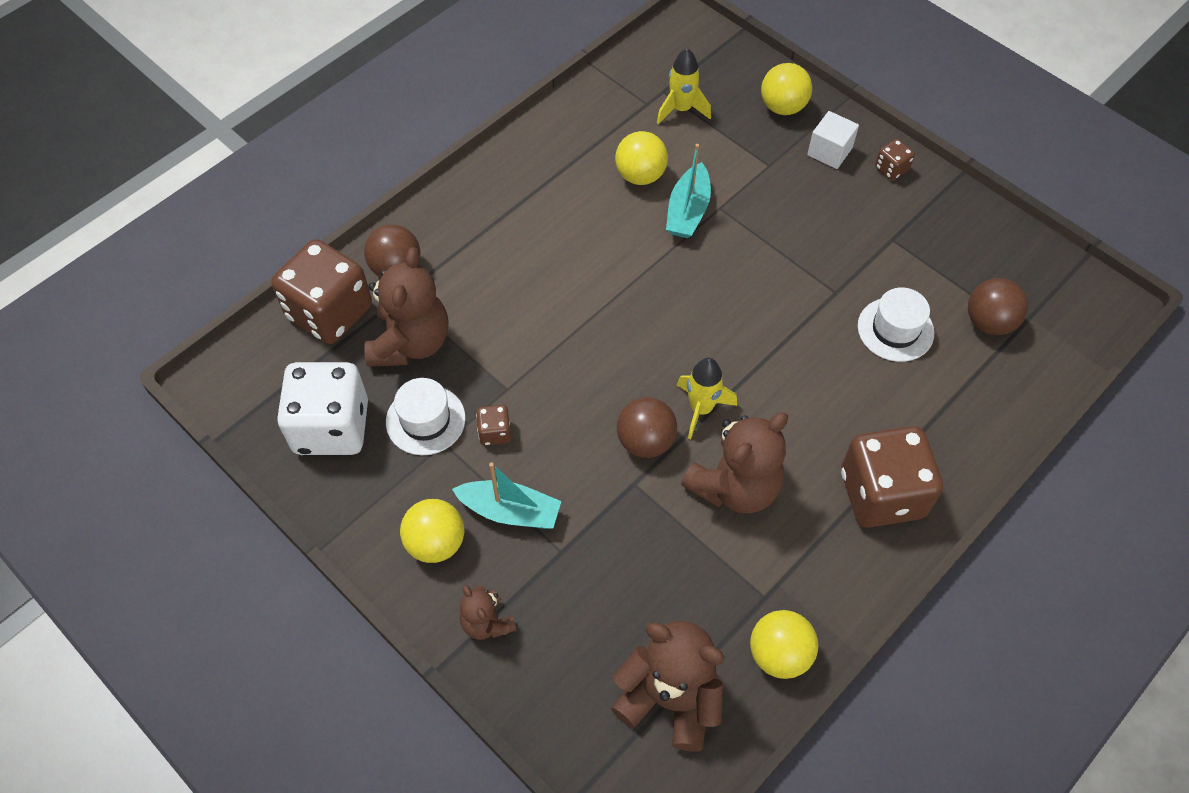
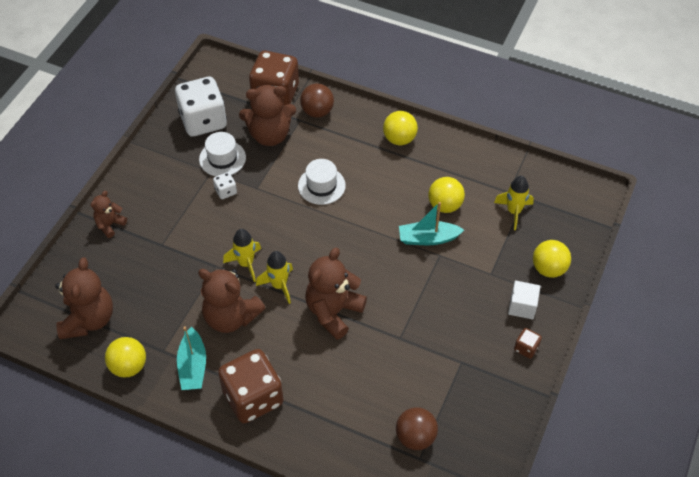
camera: 70 degrees right, 5 degrees down
yellow ball [400,499,464,563] -> yellow ball moved to [383,111,418,145]
turquoise boat [452,462,561,529] -> turquoise boat moved to [177,326,206,390]
brown dice [476,405,511,446] -> white dice [213,172,237,199]
brown ball [617,397,677,458] -> yellow rocket [223,229,261,282]
white hat [858,287,934,362] -> white hat moved to [298,159,346,205]
none -> brown teddy bear [305,248,367,340]

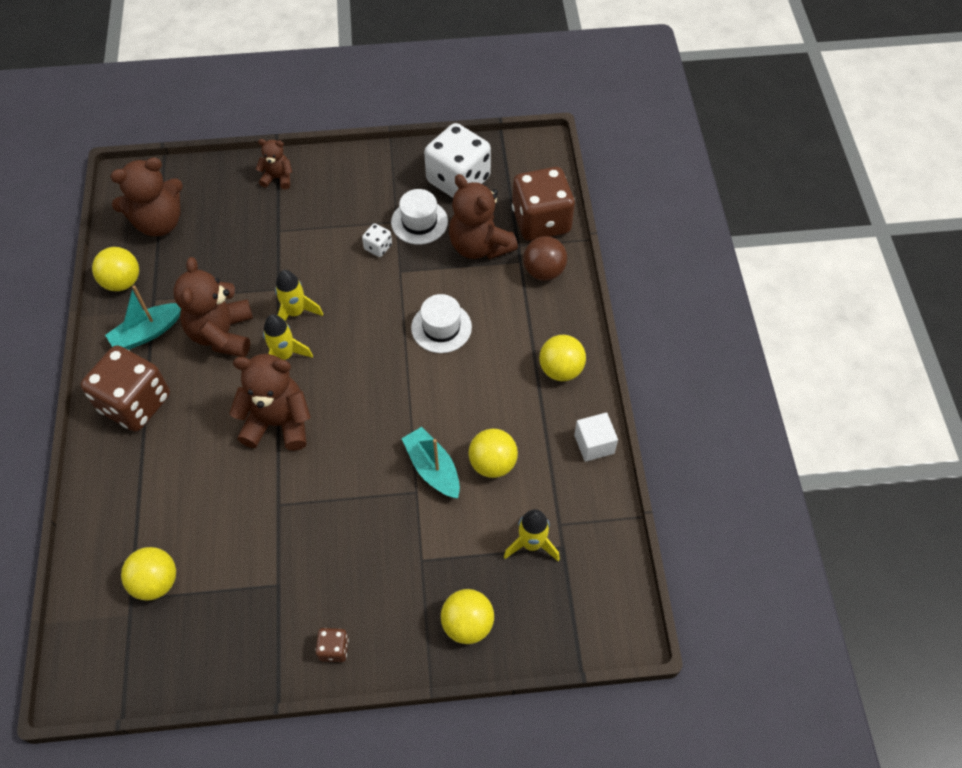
camera: 60 degrees right, 5 degrees up
brown ball [396,407,438,450] -> yellow ball [121,547,176,600]
white cube [508,281,540,320] -> white cube moved to [574,412,618,462]

